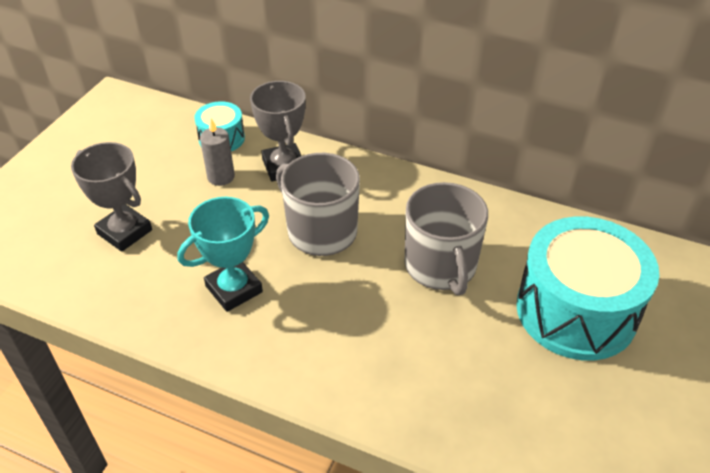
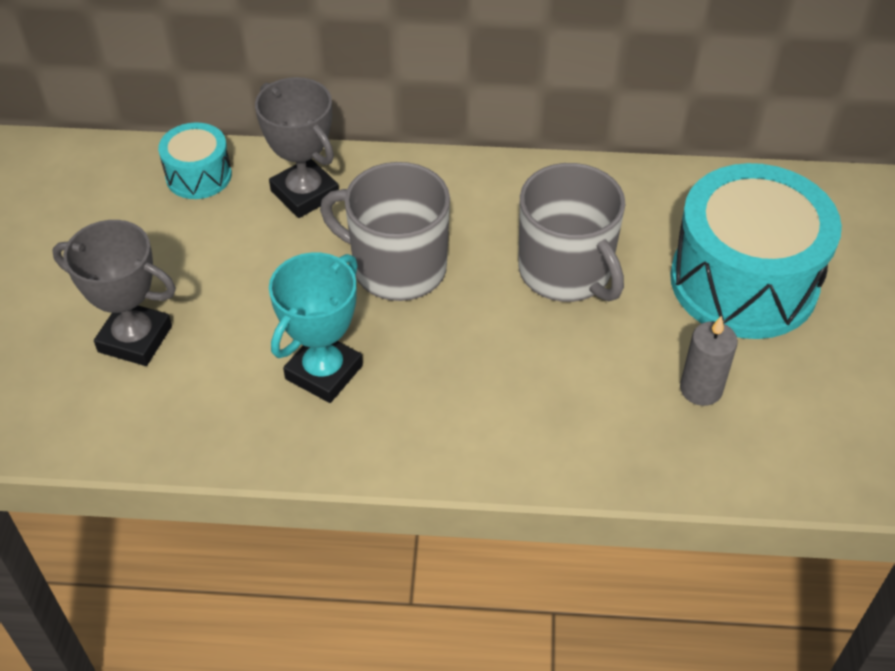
camera: 20 degrees left, 5 degrees up
grey candle [200,118,235,186] -> grey candle moved to [680,316,738,406]

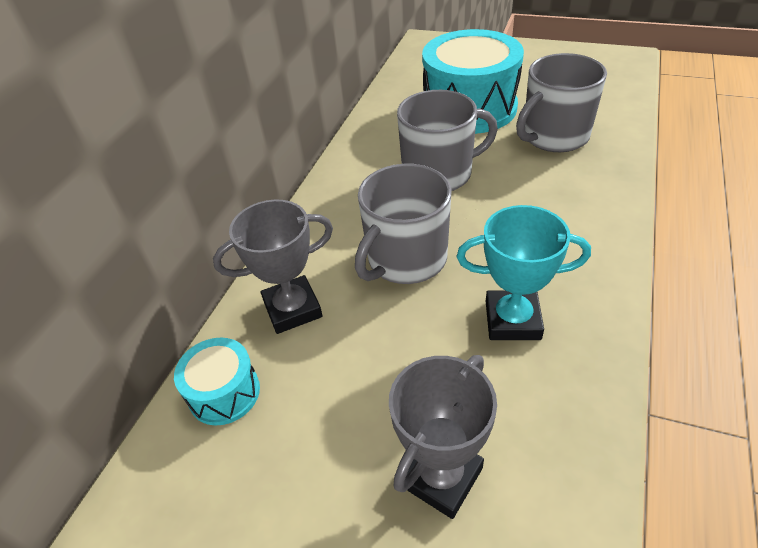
camera: 70 degrees left, 5 degrees down
turquoise trophy [269,252,363,403] -> turquoise trophy turned 45 degrees counterclockwise [457,205,591,340]
grey candle [680,316,738,406] -> grey mug [516,53,607,152]

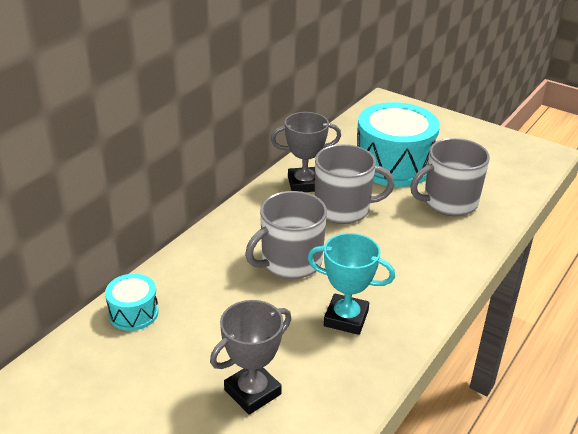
camera: 10 degrees right, 10 degrees down
grey trophy [213,199,333,334] -> grey trophy moved to [271,112,341,192]

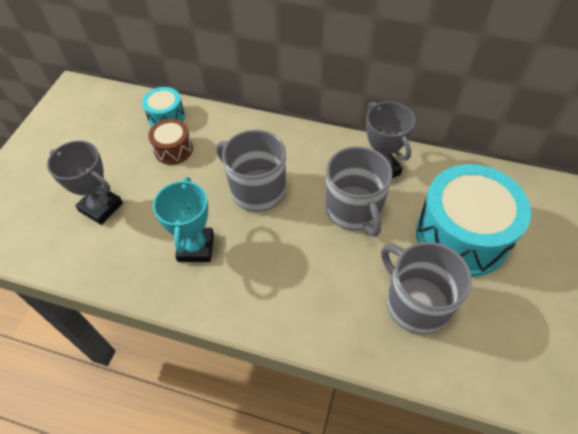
camera: 75 degrees right, 20 degrees up
none -> brown drum [148,119,193,165]

